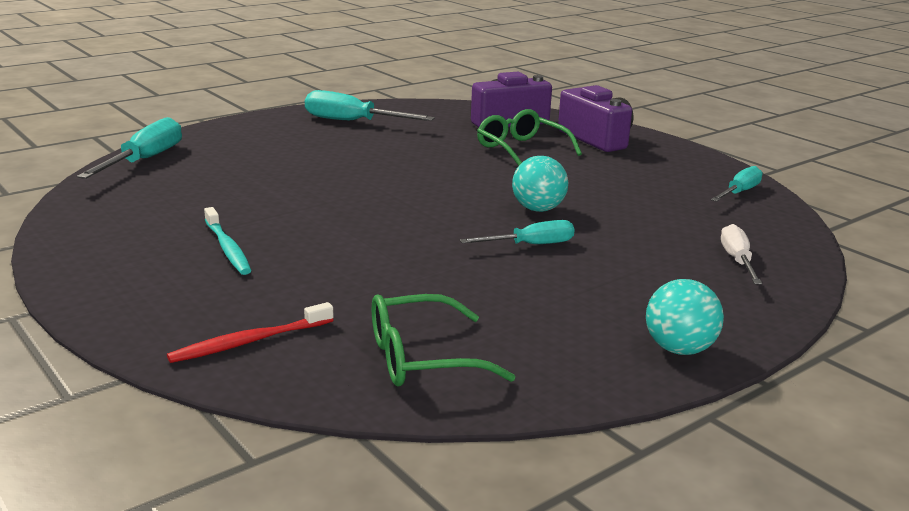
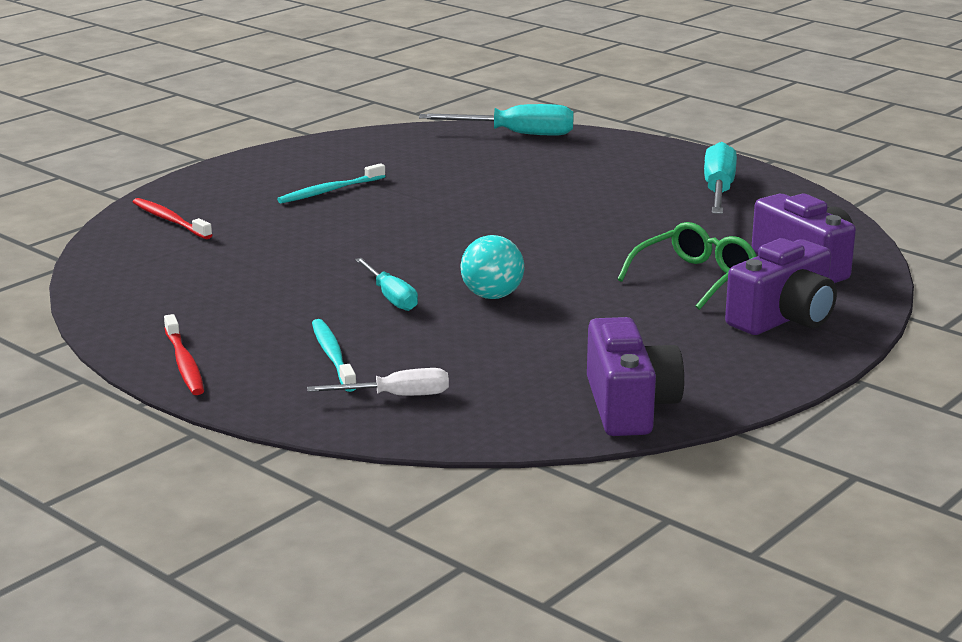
camera: 80 degrees right, 0 degrees up
green glasses [372,294,516,386] -> none
turquoise ball [646,279,724,355] -> red toothbrush [164,314,204,395]
turquoise screwdriver [711,166,763,202] -> purple camera [587,317,684,436]
none -> turquoise toothbrush [312,319,356,392]

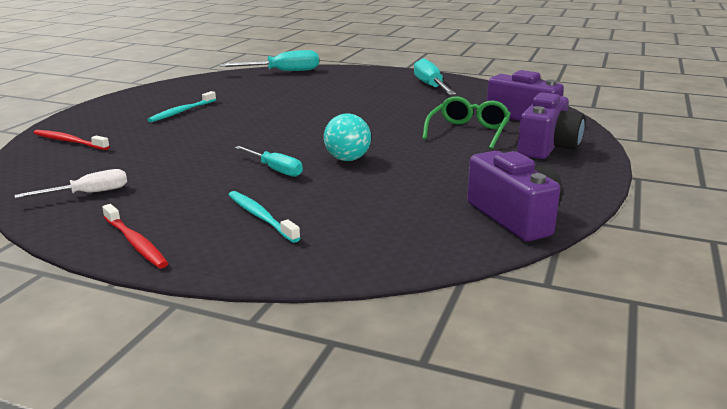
camera: 20 degrees left, 0 degrees up
white screwdriver [307,368,449,396] -> white screwdriver moved to [14,169,127,198]

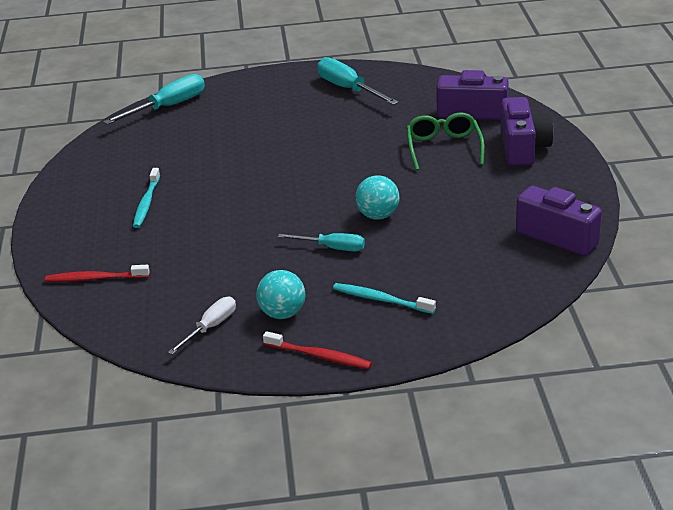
camera: 25 degrees left, 10 degrees up
none -> turquoise ball [256,270,306,319]

